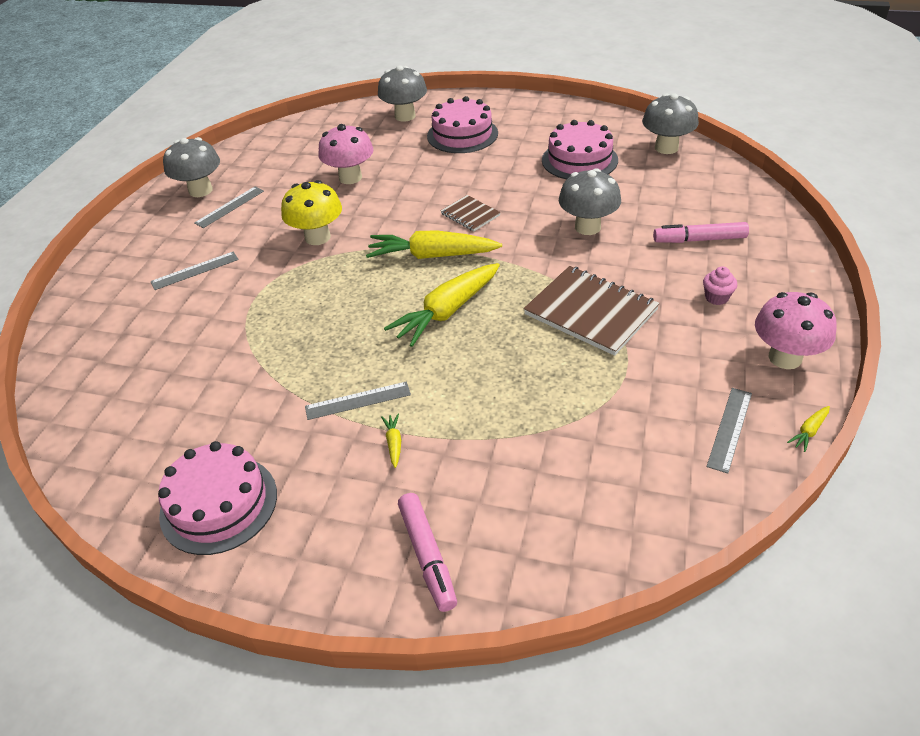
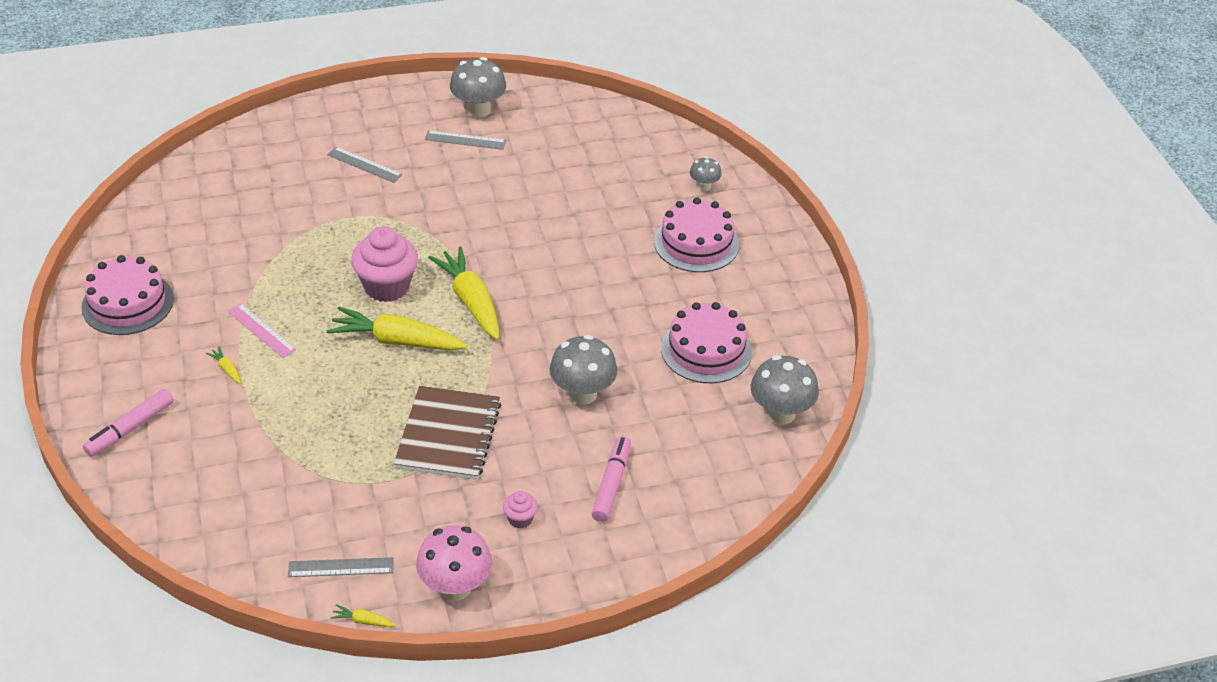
camera: 55 degrees right, 0 degrees up
yellow mushroom [281,180,342,245] -> none
grey ruler [305,382,411,420] -> pink ruler [228,303,296,358]
pink mushroom [318,124,373,184] -> none
grey mushroom [378,65,427,122] -> grey mushroom [690,157,722,191], size x0.55
yellow carrot [381,414,401,468] -> yellow carrot turned 90 degrees counterclockwise [206,347,241,384]
brown notebook [441,195,501,231] -> none
pink marker [653,222,749,243] -> pink marker turned 45 degrees clockwise [591,436,631,522]
none -> pink cupcake [351,227,418,302]

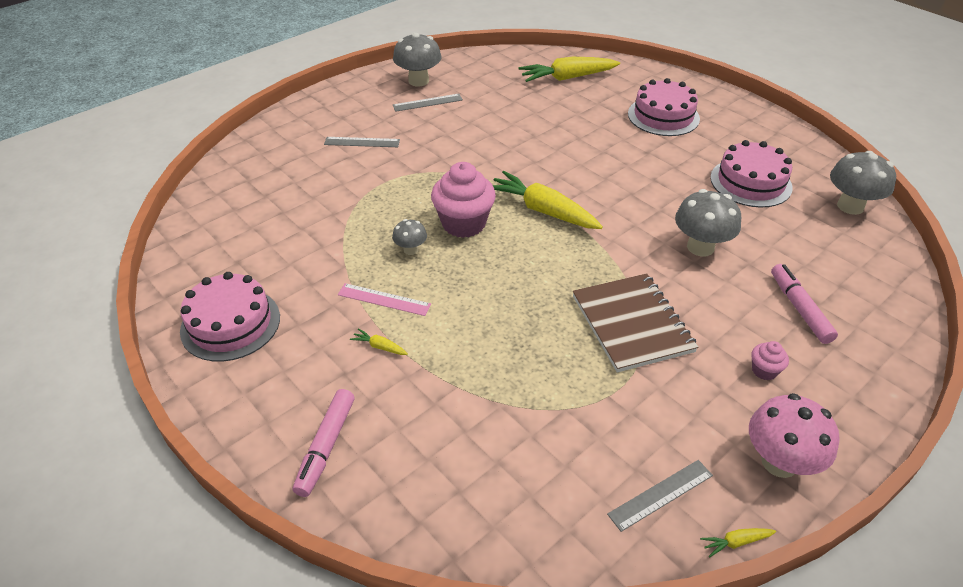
camera: 25 degrees left, 0 degrees up
yellow carrot [326,307,467,350] -> yellow carrot moved to [519,57,620,82]
grey mushroom [690,157,722,191] -> grey mushroom moved to [392,219,427,255]

